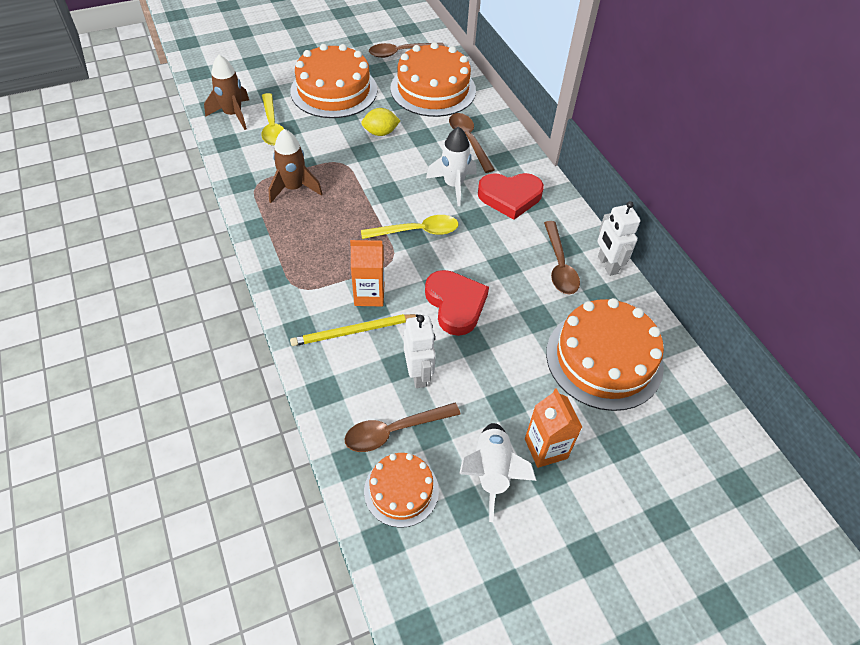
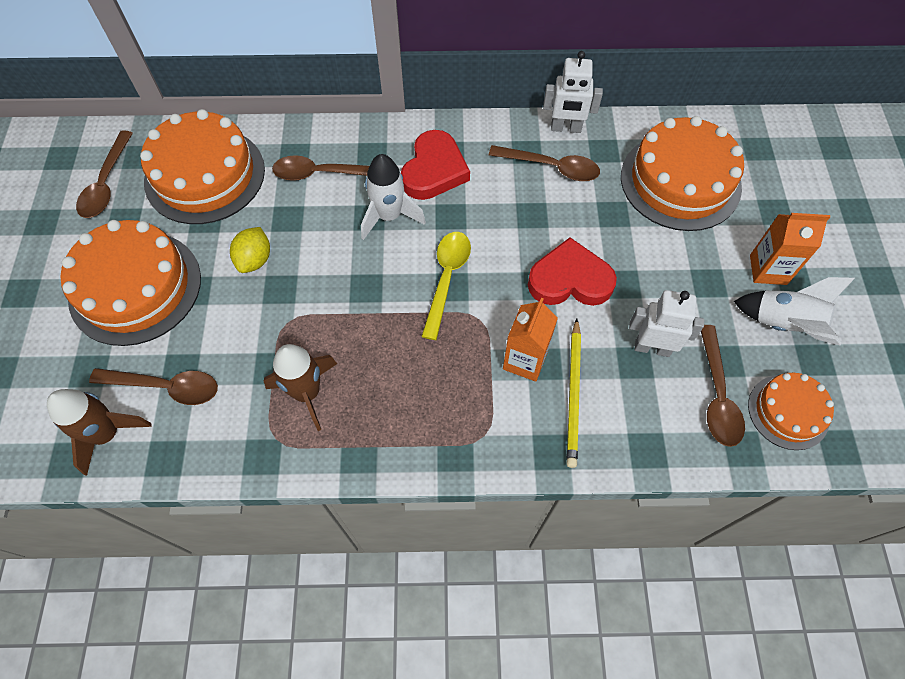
camera: 65 degrees left, 10 degrees up
yellow spoon [261,93,284,146] -> brown spoon [89,368,218,405]

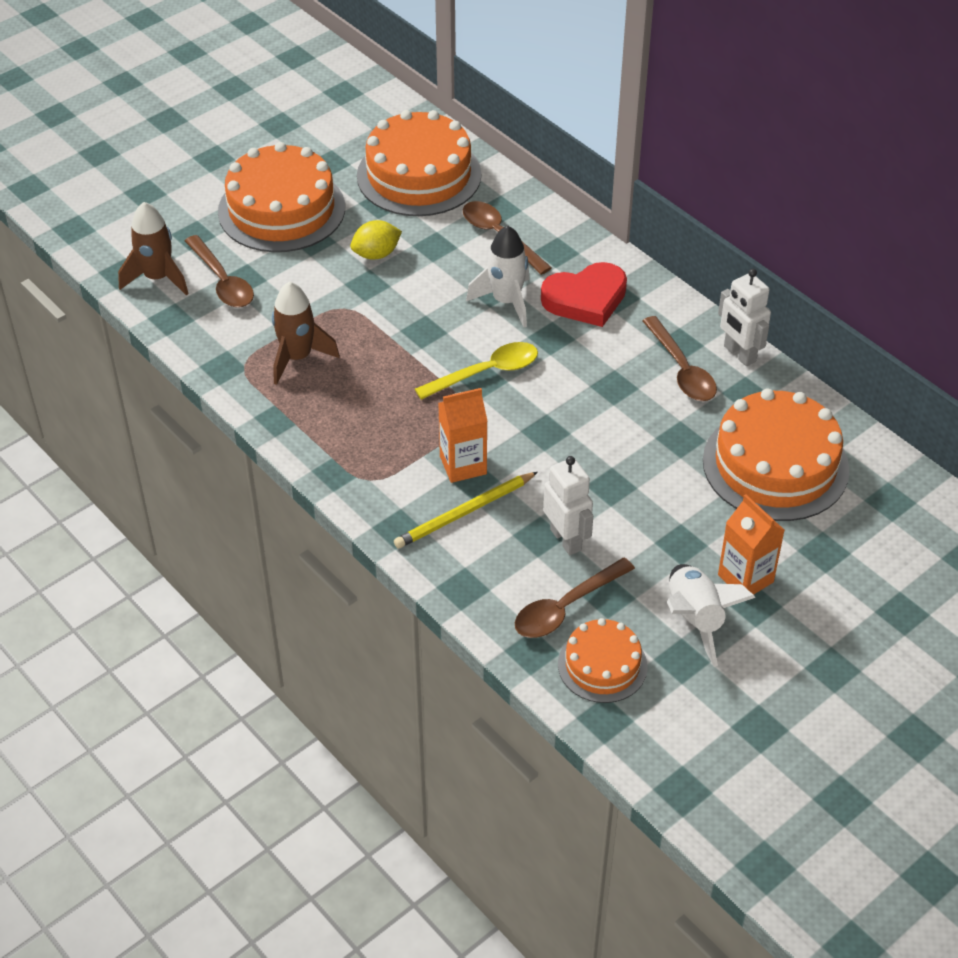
camera: 50 degrees right, 15 degrees down
brown spoon [76,130,133,218] -> none
red heart [528,237,617,306] -> none

